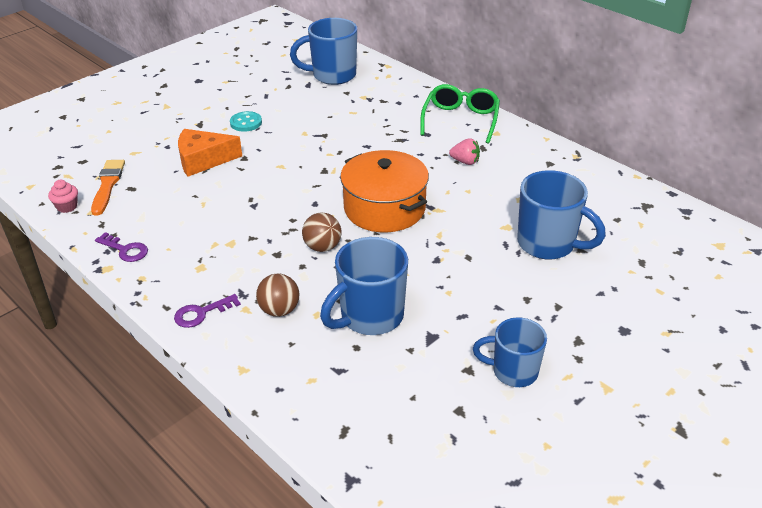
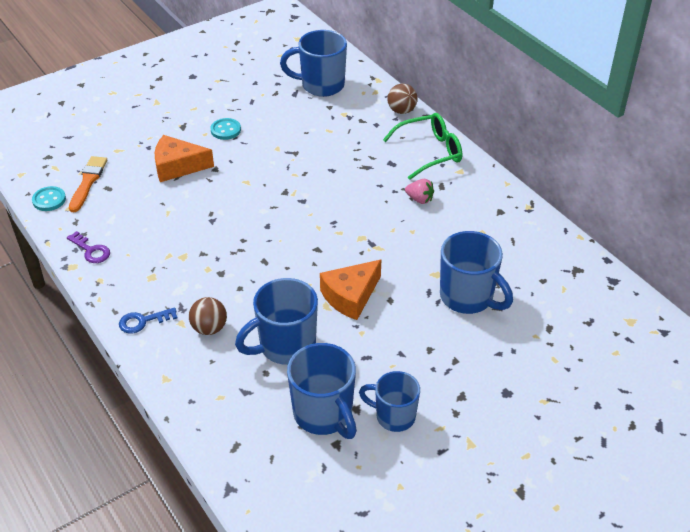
camera: 10 degrees right, 5 degrees up
pink cupcake [48,180,78,213] -> turquoise button [32,186,66,211]
purple key [174,294,241,328] -> blue key [119,307,177,334]
brown ball [302,213,342,252] -> brown ball moved to [387,84,418,114]
orange pot [340,150,429,232] -> none
green glasses [420,84,500,144] -> green glasses turned 45 degrees clockwise [383,113,462,180]
none -> blue mug [287,343,357,439]
none -> orange cheese [320,260,381,320]

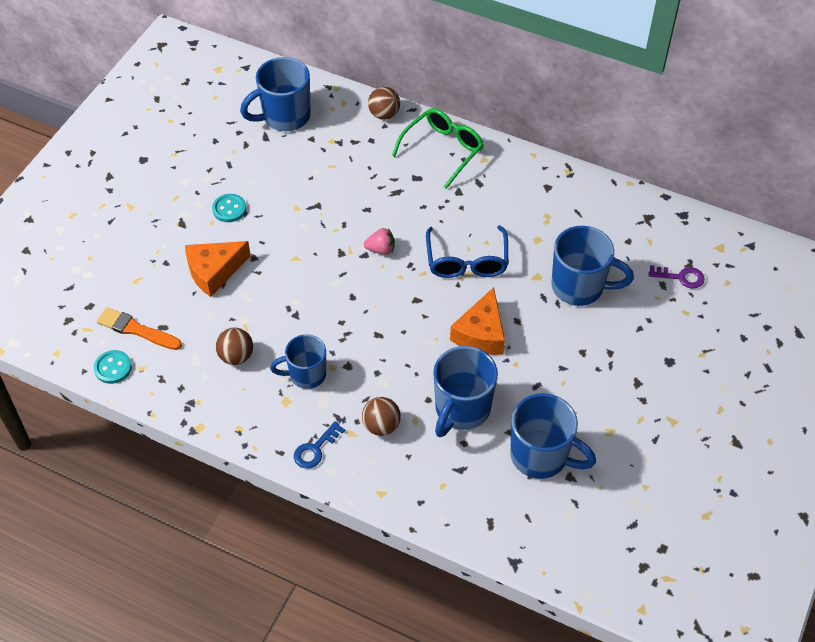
camera: 30 degrees left, 10 degrees up
purple key [67,231,110,263] -> purple key moved to [648,265,705,289]
orange brush [69,156,107,212] -> orange brush turned 45 degrees counterclockwise [97,307,182,350]
blue mug [359,371,420,432] -> blue mug moved to [270,334,326,389]
pink strawberry [405,179,434,204] -> pink strawberry moved to [364,228,395,255]
none -> brown ball [216,328,253,365]
none -> blue glasses [426,226,508,278]

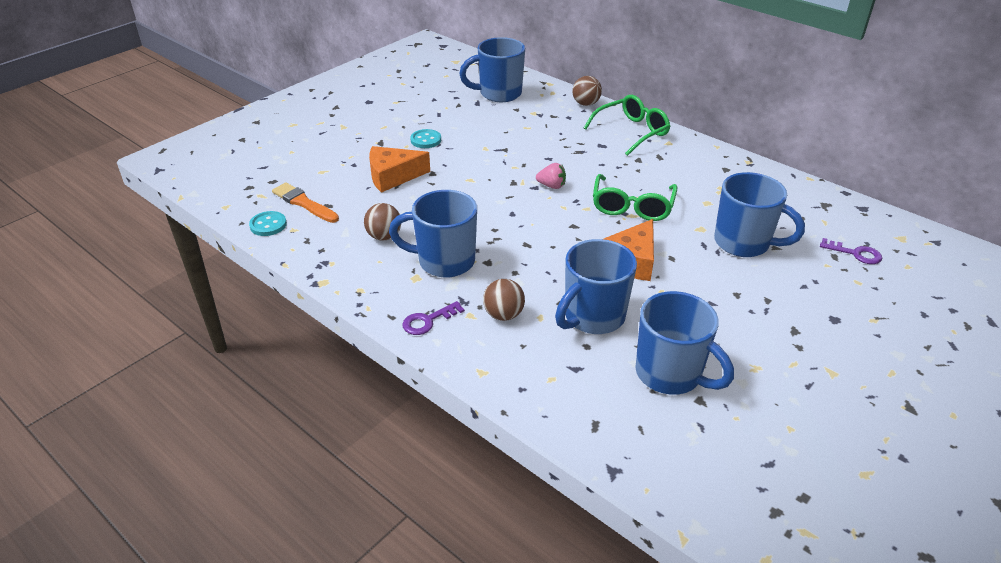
camera: 15 degrees right, 15 degrees down
blue mug [270,334,326,389] -> blue mug [389,190,477,278], size x1.51
blue key [294,421,345,469] -> purple key [402,301,465,335]
blue glasses [426,226,508,278] -> green glasses [593,174,678,221]

